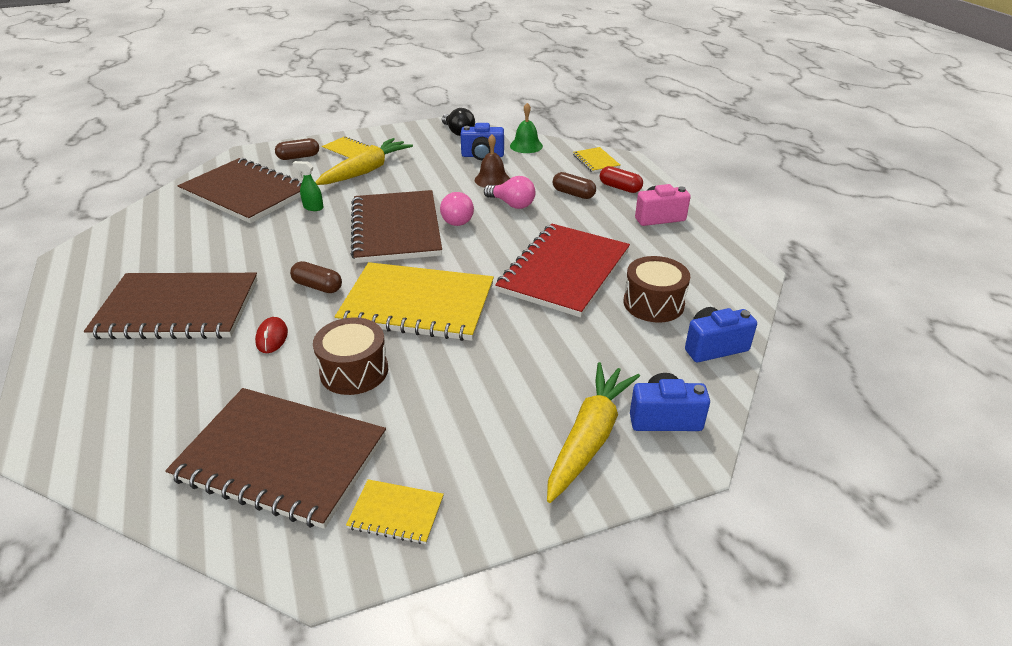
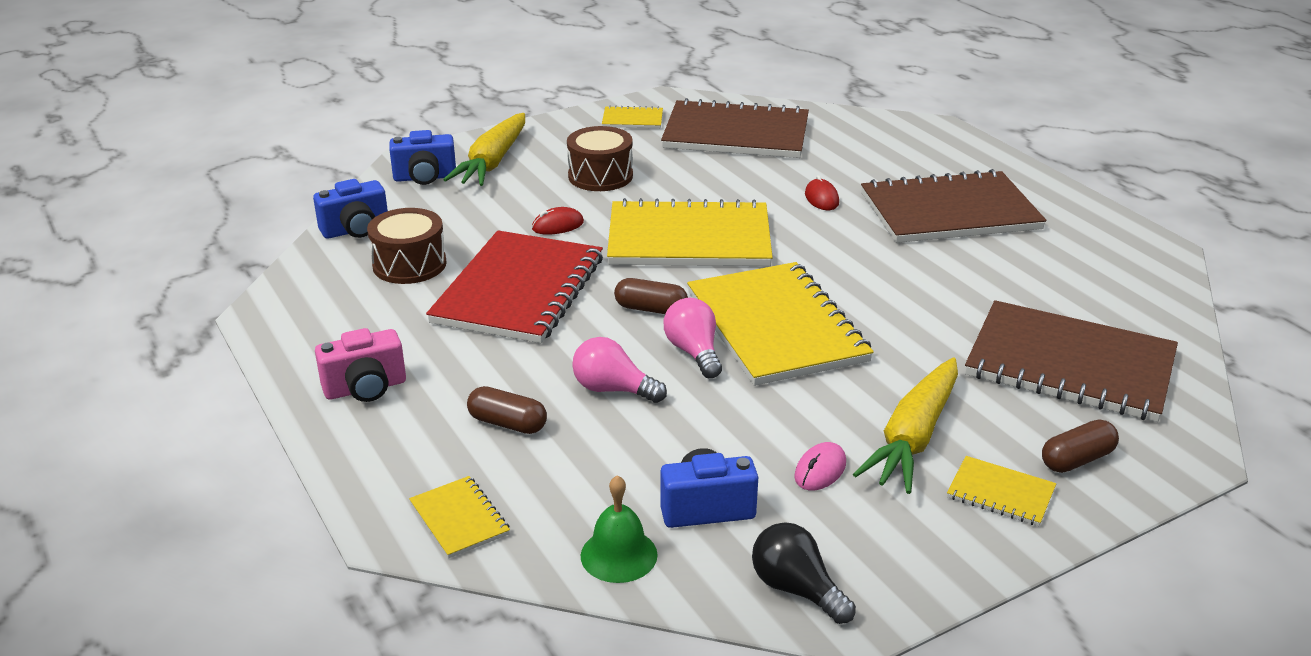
camera: 170 degrees right, 5 degrees down
brown capsule [290,261,342,293] -> brown capsule moved to [614,278,688,314]
green spray bottle [292,161,323,211] -> none
brown drum [313,318,388,395] -> brown drum moved to [567,126,633,191]
brown notebook [351,190,442,263] -> yellow notebook [687,262,874,386]
brown bell [475,134,510,188] -> none
red capsule [600,166,643,193] -> none
none -> red mouse [532,207,584,235]
none -> pink mouse [794,442,846,490]

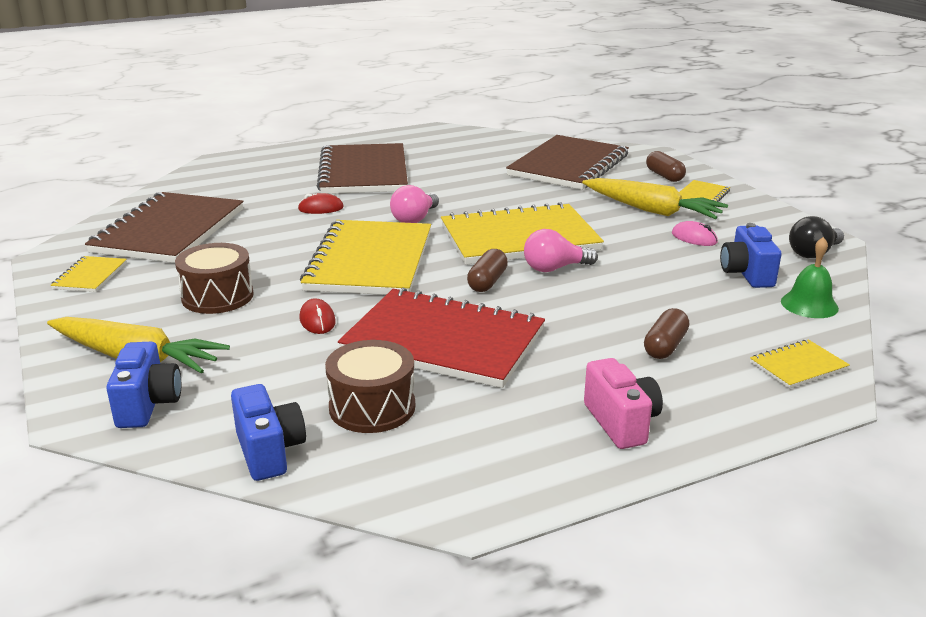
camera: 85 degrees left, 5 degrees down
pink light bulb [572,337,667,403] -> pink light bulb moved to [390,185,439,223]

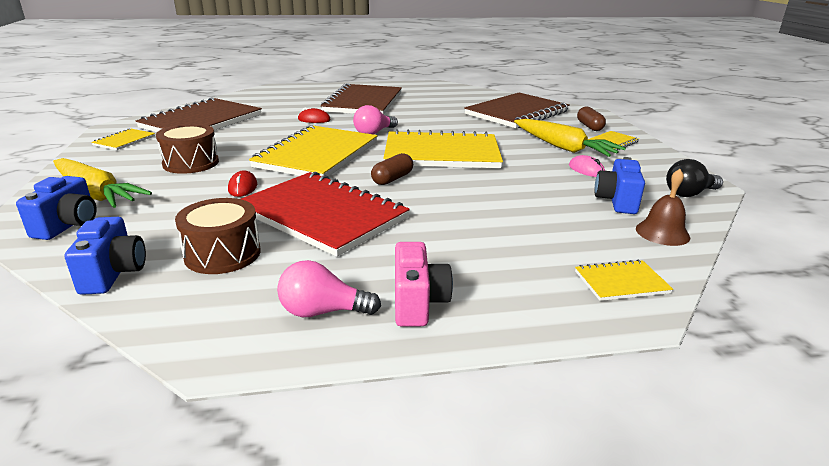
camera: 15 degrees right, 0 degrees up
pink light bulb [524,229,598,272] -> pink light bulb moved to [277,260,381,317]
brown capsule [644,308,689,359] -> none
green bell [781,237,839,318] -> brown bell [636,169,690,246]

